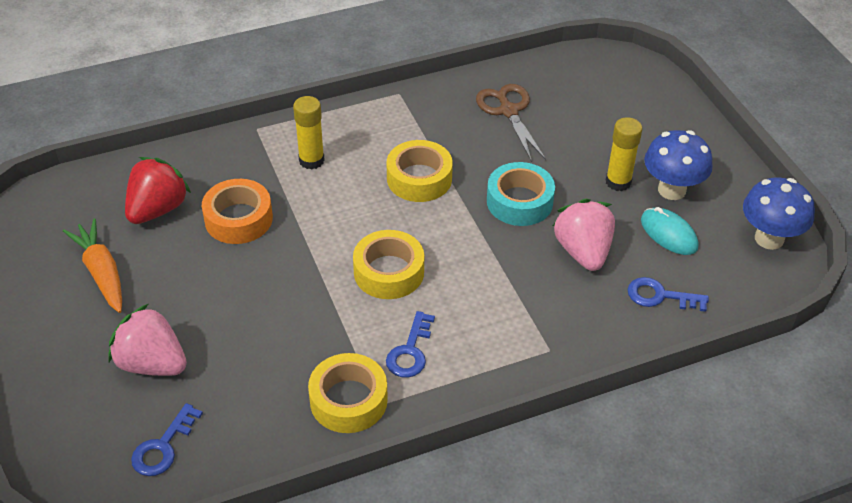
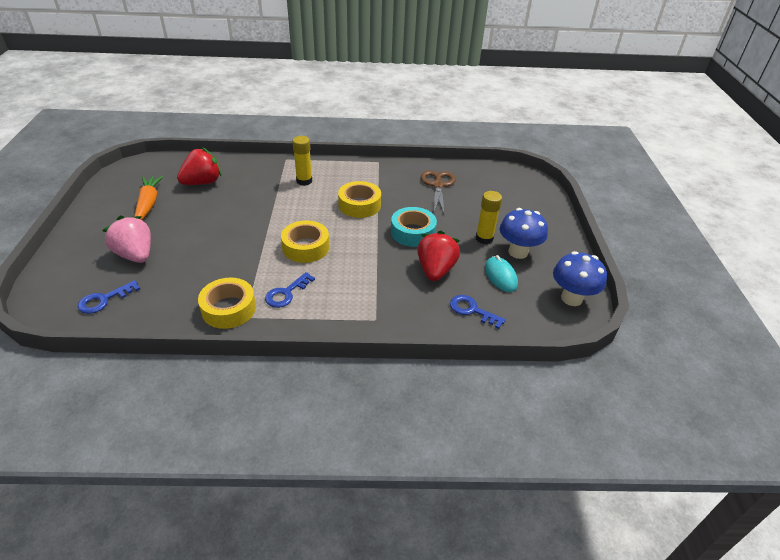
camera: 20 degrees right, 5 degrees down
orange tape [202,179,273,244] -> none
pink strawberry [553,199,615,271] -> red strawberry [417,231,460,281]

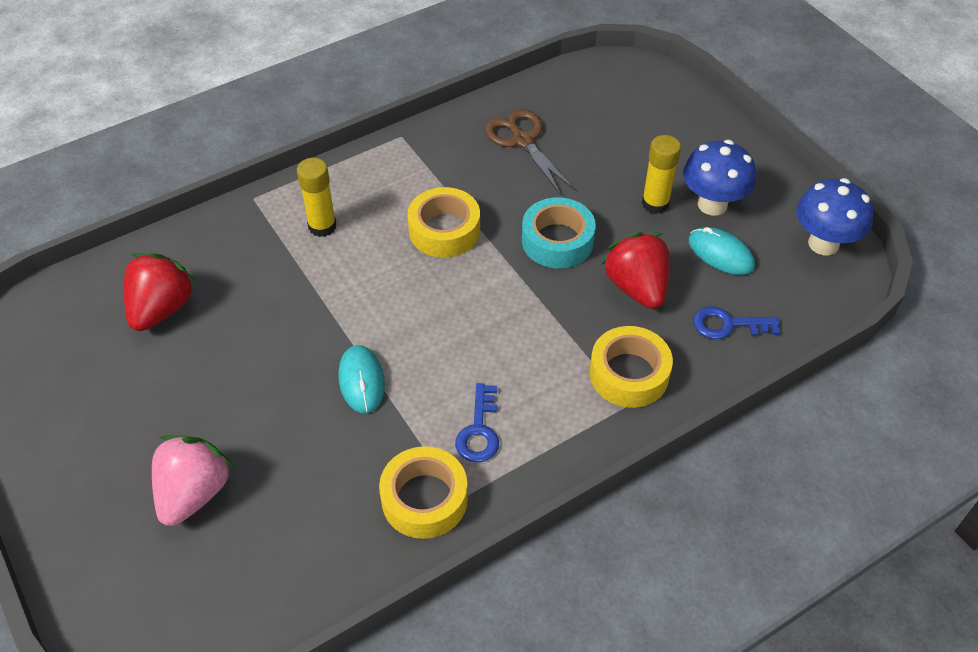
camera: 30 degrees left, 10 degrees up
blue key [78,280,140,314] -> none
pink strawberry [102,216,151,263] -> pink strawberry turned 90 degrees clockwise [152,435,235,526]
orange carrot [134,176,163,220] -> none
yellow tape [281,220,329,263] -> yellow tape moved to [590,326,673,408]
none -> turquoise mouse [338,345,385,413]

